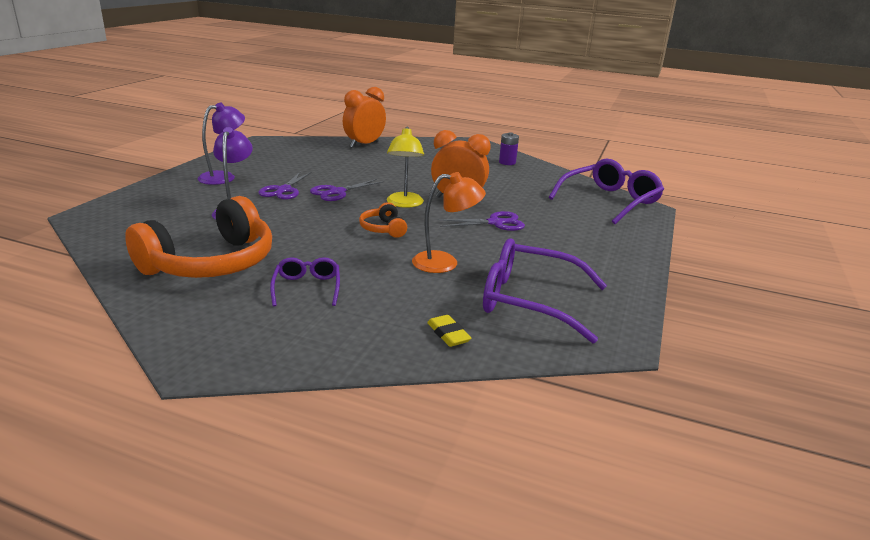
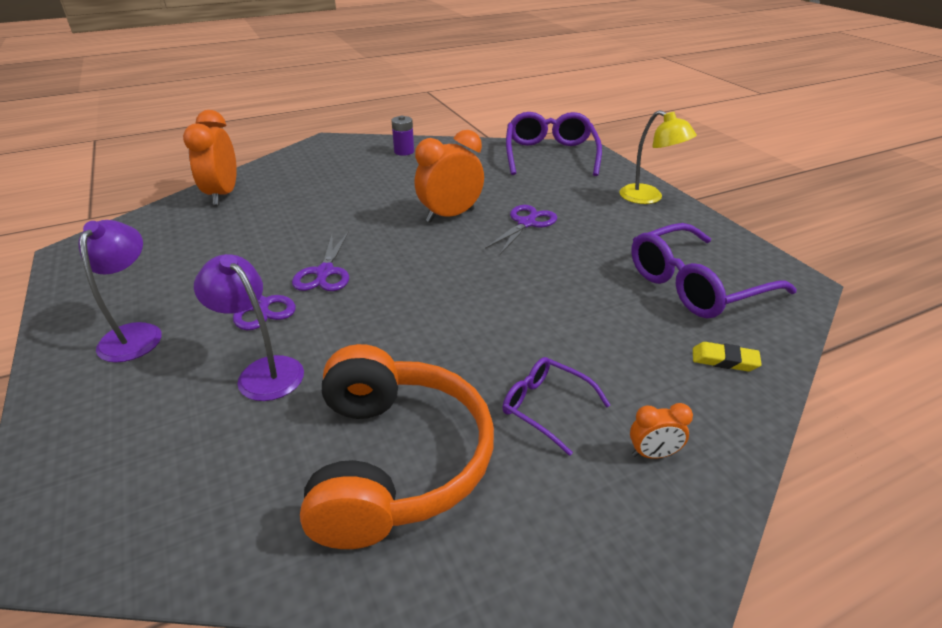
camera: 45 degrees left, 10 degrees up
orange headphones [359,202,407,238] -> none
yellow lamp [387,127,424,208] -> yellow lamp moved to [619,110,697,204]
orange lamp [412,172,486,273] -> none
none -> orange clock [630,403,693,459]

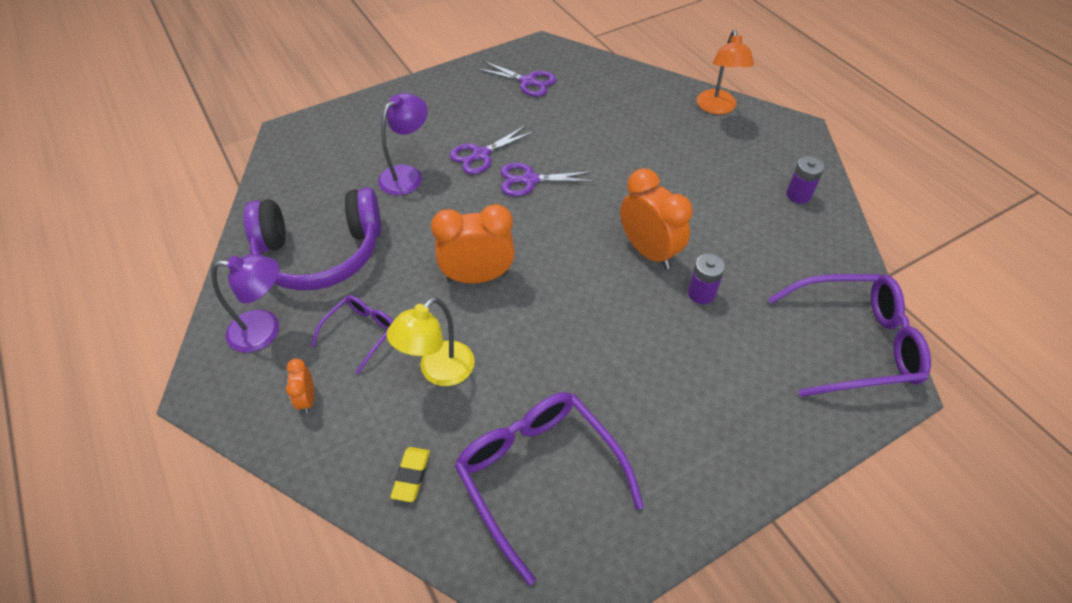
camera: 85 degrees right, 15 degrees up
purple lamp [79,220,162,362] -> purple lamp moved to [211,254,279,353]
orange clock [183,110,237,205] -> orange clock moved to [431,204,515,283]
orange headphones [300,344,494,549] -> purple headphones [243,188,381,291]
purple scissors [485,205,557,254] -> purple scissors moved to [476,61,556,97]
yellow lamp [619,110,697,204] -> yellow lamp moved to [387,297,475,386]
none -> purple battery [688,254,725,304]
none -> orange lamp [697,30,754,114]

